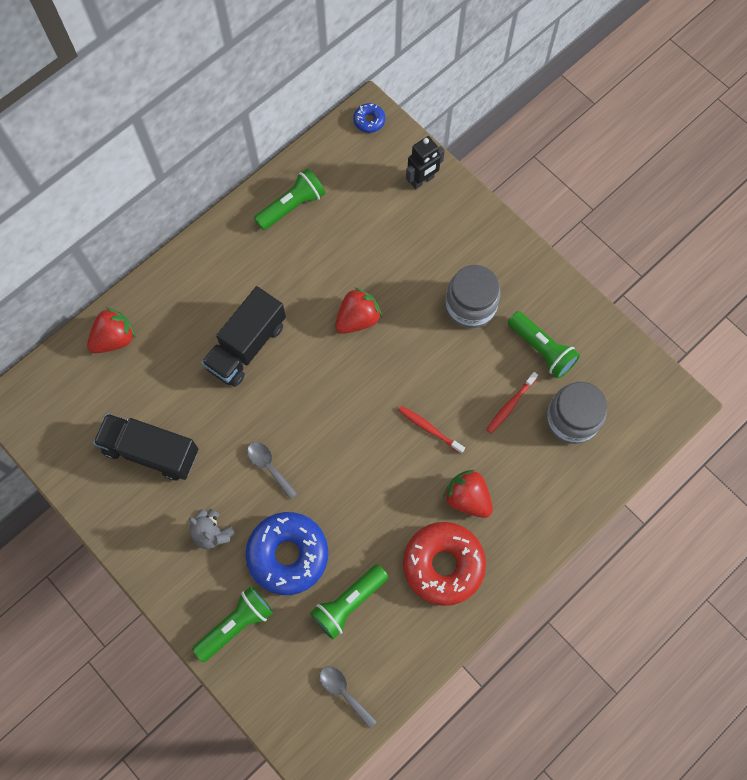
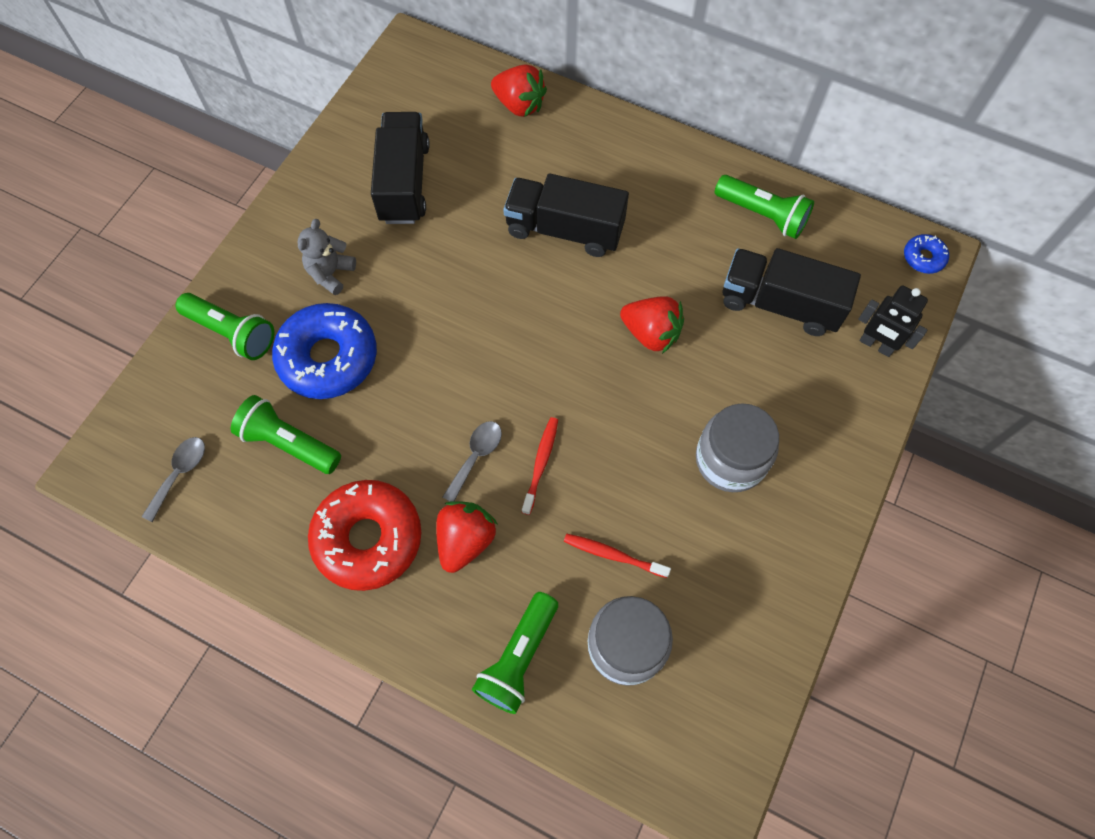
camera: 70 degrees right, 5 degrees down
grey spoon [247,442,298,499] -> grey spoon moved to [443,421,502,502]
green flashlight [508,311,580,379] -> green flashlight moved to [472,592,558,714]
none -> black truck [723,248,861,336]

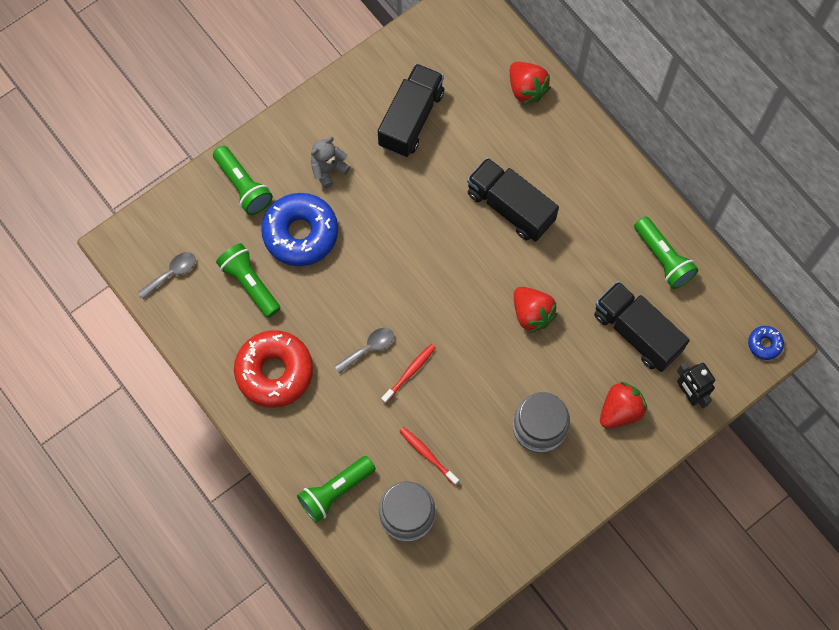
camera: 25 degrees right, 5 degrees up
red strawberry [436,501,497,573] -> red strawberry moved to [600,382,647,429]

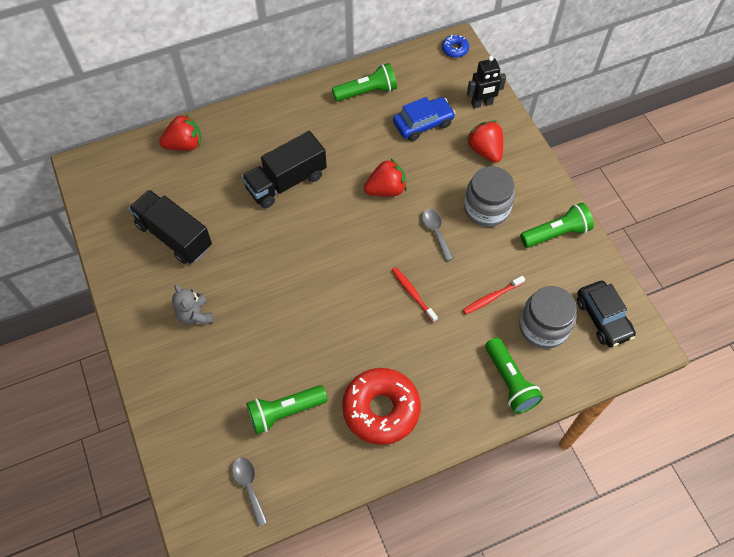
camera: 75 degrees left, 10 degrees down
green flashlight [213,146,273,215] -> green flashlight moved to [520,203,594,248]
blue donut [261,193,338,266] -> none
grey spoon [334,328,394,374] -> grey spoon moved to [422,209,454,261]
black truck [594,281,690,372] -> blue car [393,97,455,141]
none -> black car [577,281,636,347]

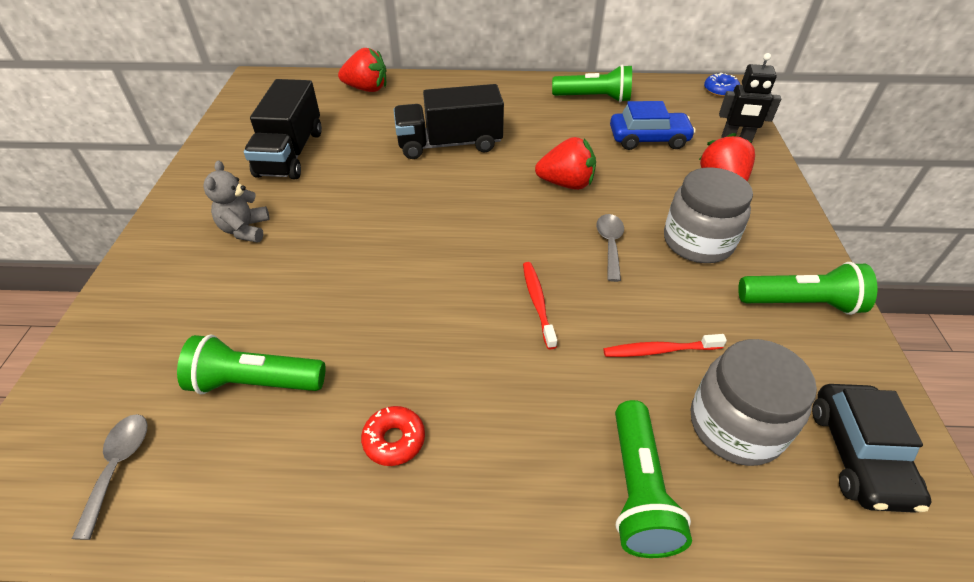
camera: 25 degrees right, 15 degrees down
black truck [128,190,212,264] -> black truck turned 150 degrees counterclockwise [244,79,322,179]
red donut [342,368,421,445] -> red donut [361,406,425,466], size x0.45

